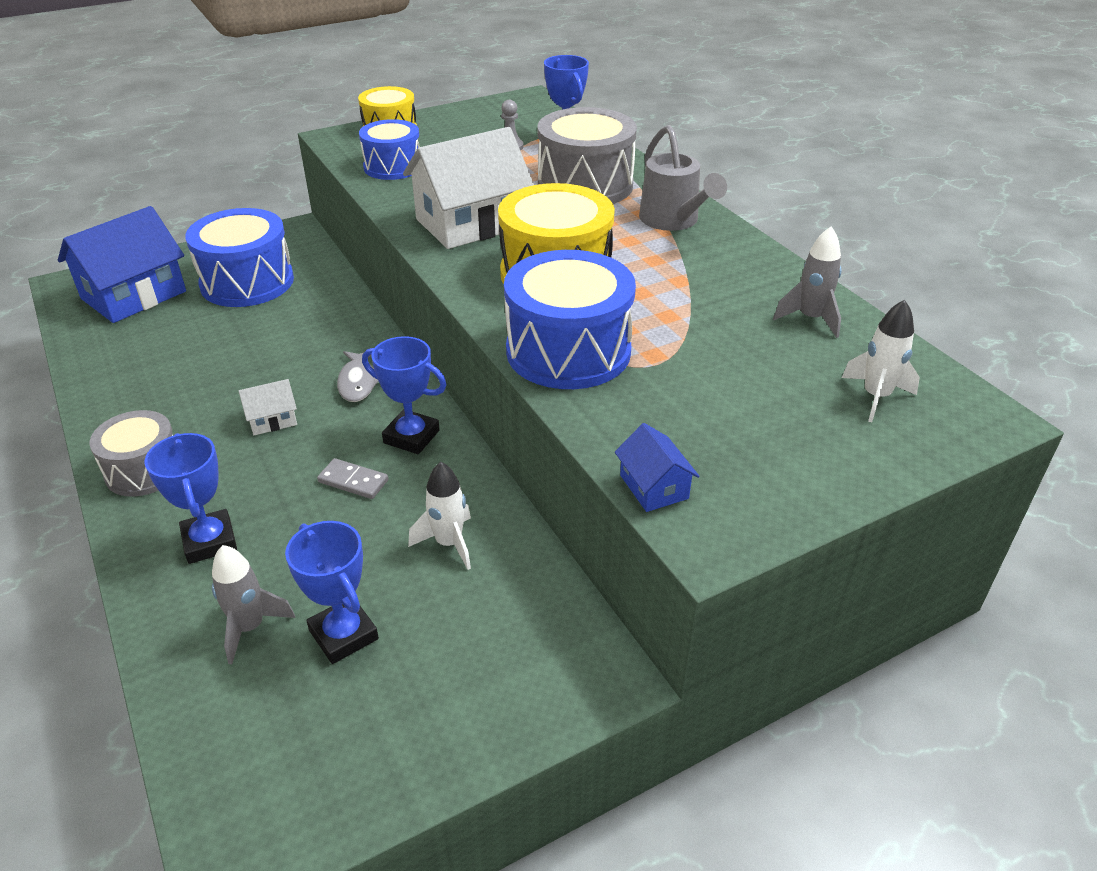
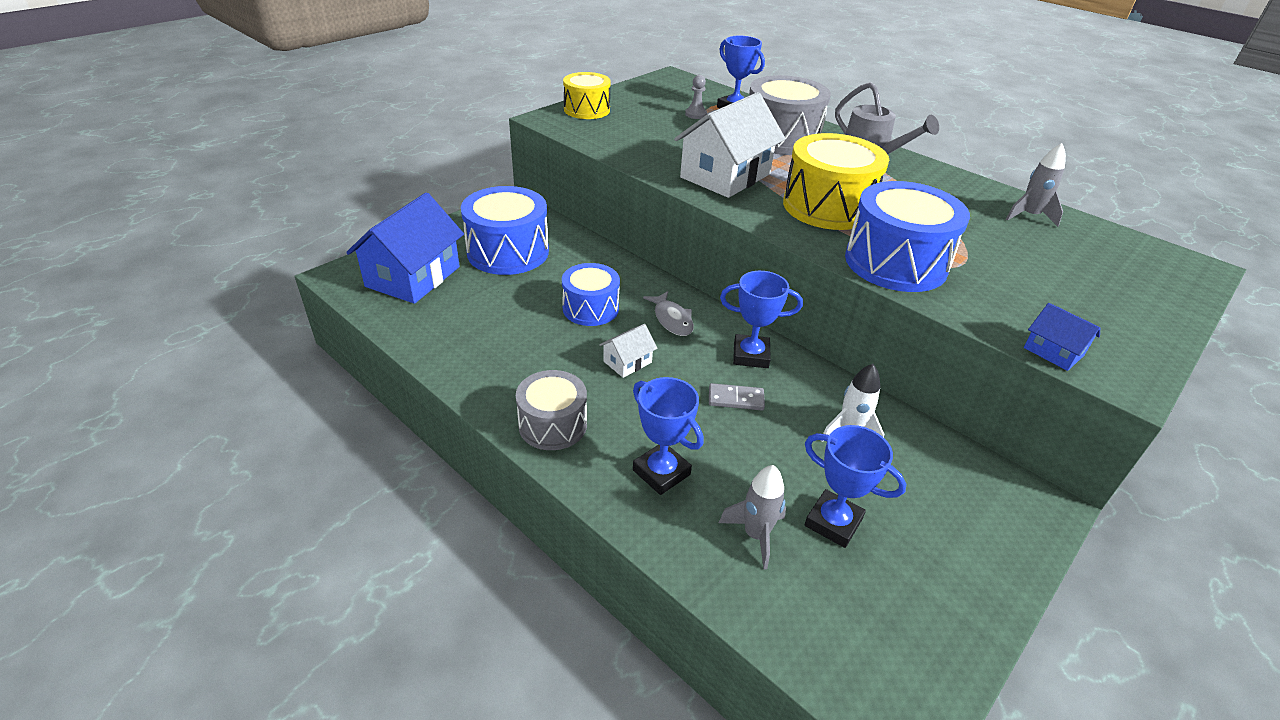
camera: 20 degrees left, 0 degrees up
blue drum [359,119,420,180] -> blue drum moved to [562,263,620,326]
white rocket [842,300,920,422] -> none

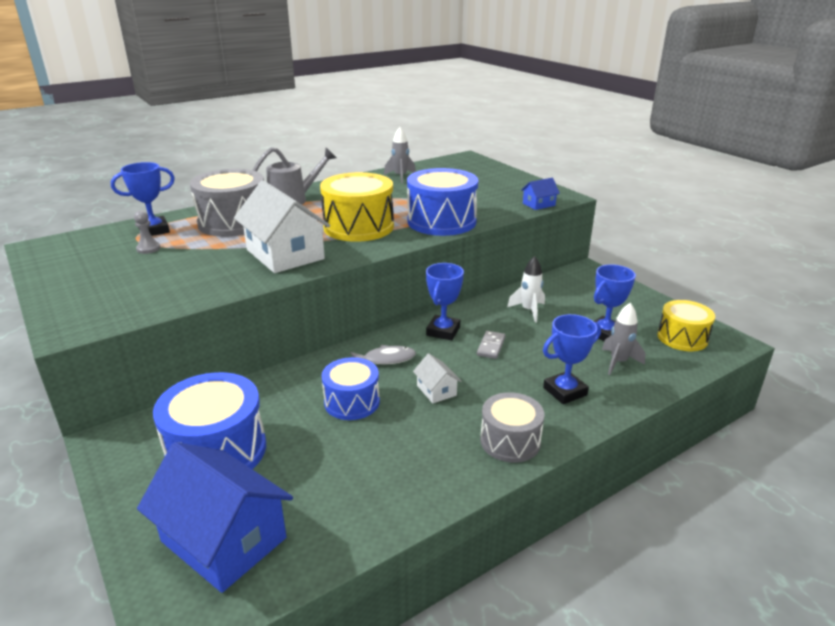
camera: 75 degrees left, 10 degrees down
yellow drum [563,72,611,119] -> yellow drum moved to [657,300,715,351]

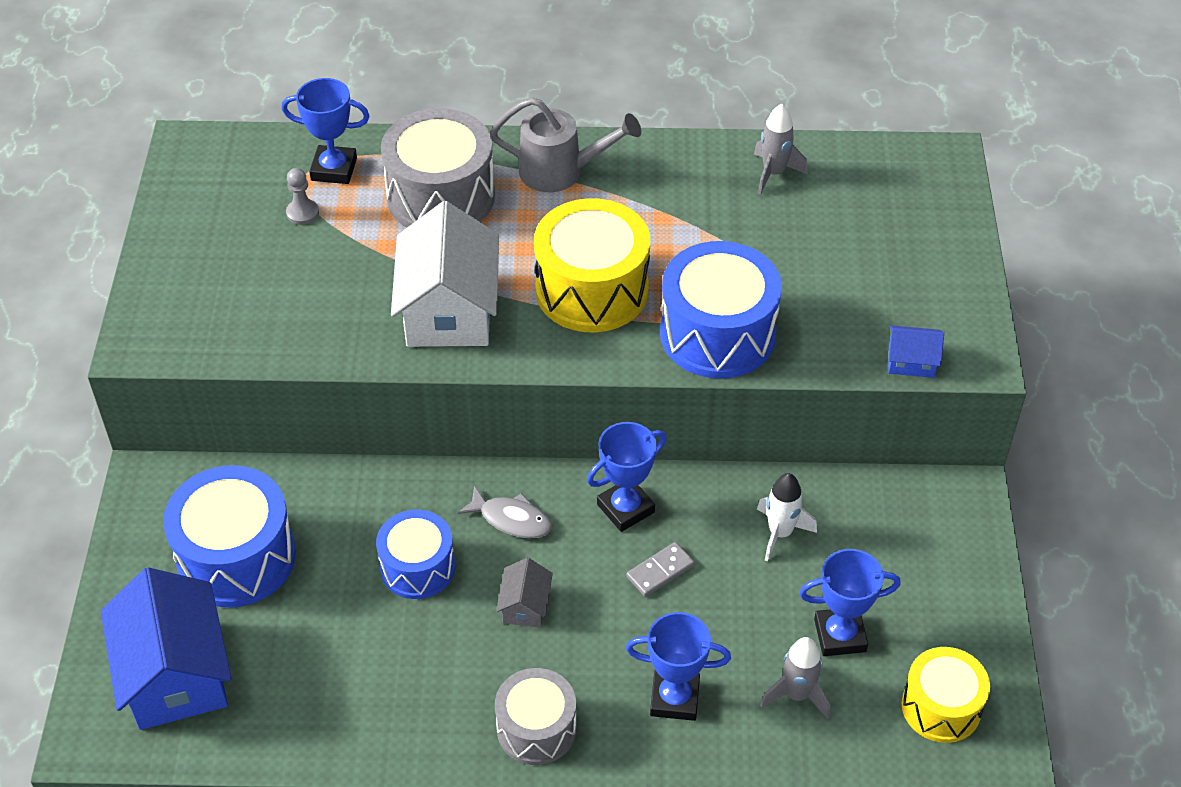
camera: 35 degrees right, 20 degrees up
white house [413,353,461,403] -> grey house [496,558,553,627]

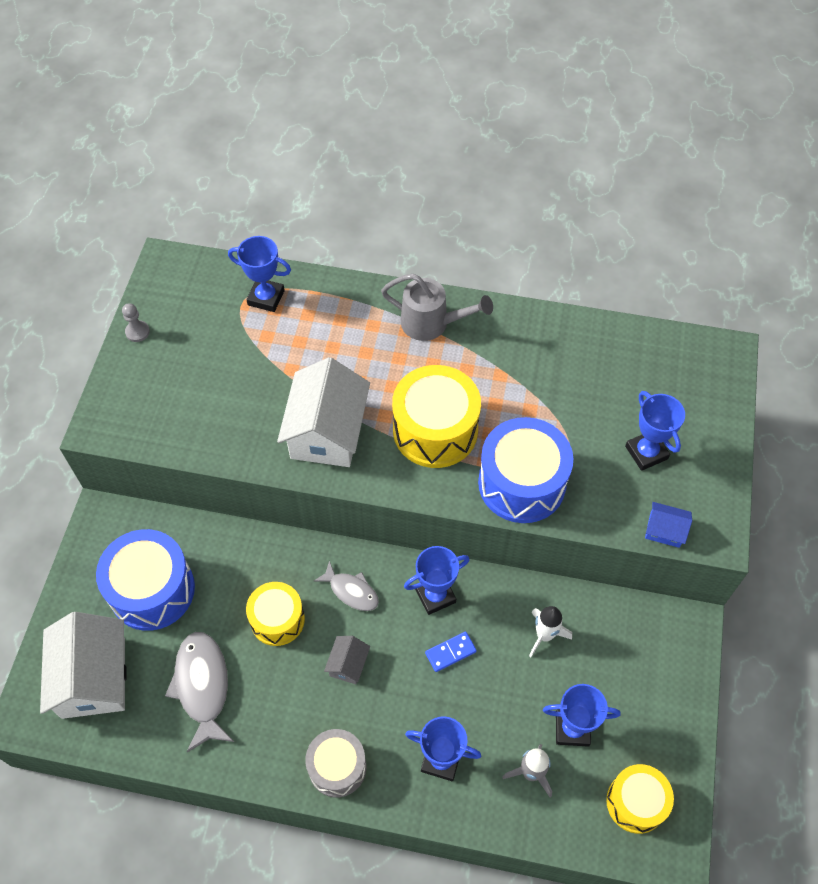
camera: 10 degrees right, 10 degrees up
blue house [101,567,231,730] -> white house [40,612,127,719]
grey pawn [286,168,319,225] -> grey pawn moved to [122,303,150,342]
blue drum [376,509,455,599] -> yellow drum [246,582,305,646]
grey drum [381,108,495,228] -> none
grey domino [626,542,694,597] -> blue domino [425,631,477,672]
grey rocket [754,104,808,195] -> none
none -> grey fish [165,632,234,752]
none -> blue trophy [625,391,685,471]

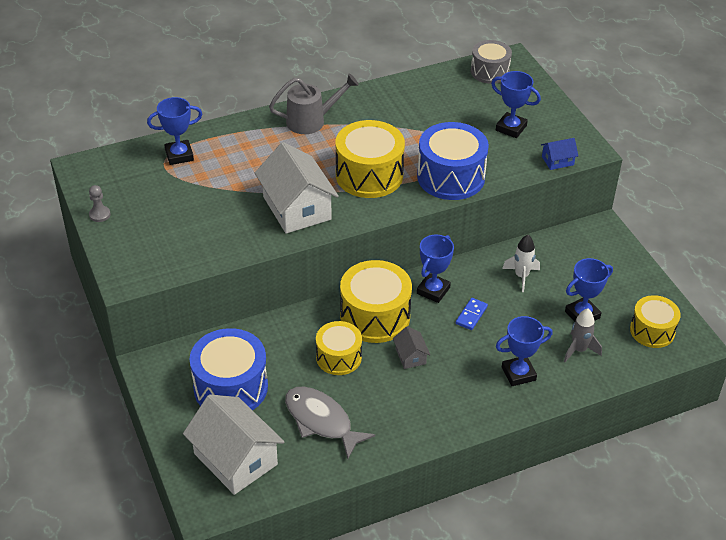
camera: 35 degrees left, 15 degrees down
grey drum [305,729,366,797] -> grey drum moved to [471,40,512,84]
grey fish [314,561,379,611] -> yellow drum [340,260,412,343]

